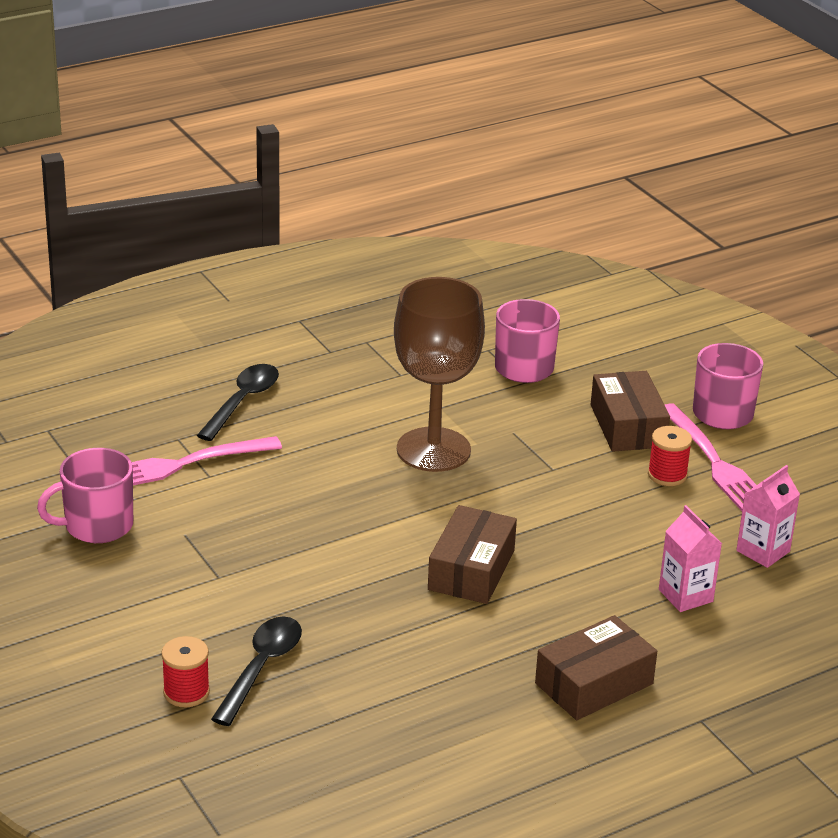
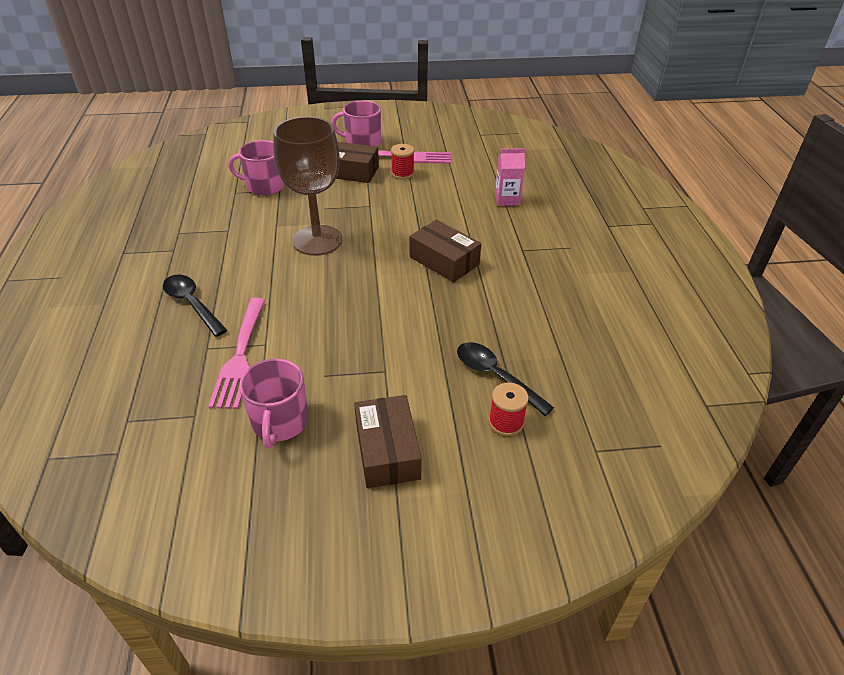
camera: 65 degrees left, 10 degrees up
brown box [535,615,657,720] -> brown box moved to [354,395,422,488]
pink carton [736,465,800,568] -> none

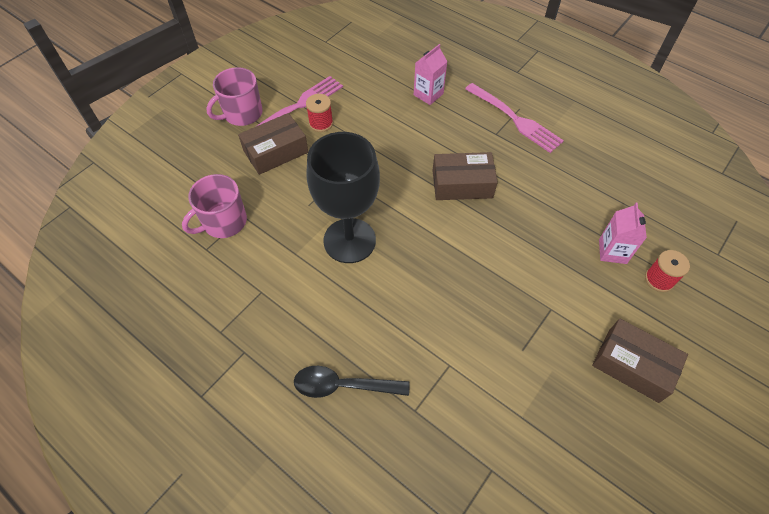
camera: 45 degrees left, 15 degrees up
pink fork [208,298,265,409] -> pink fork moved to [465,83,564,153]
pink mug [239,359,308,448] -> none
brown goblet [274,116,342,256] -> black goblet [306,132,380,263]
black spoon [457,342,554,416] -> pink carton [599,203,647,264]

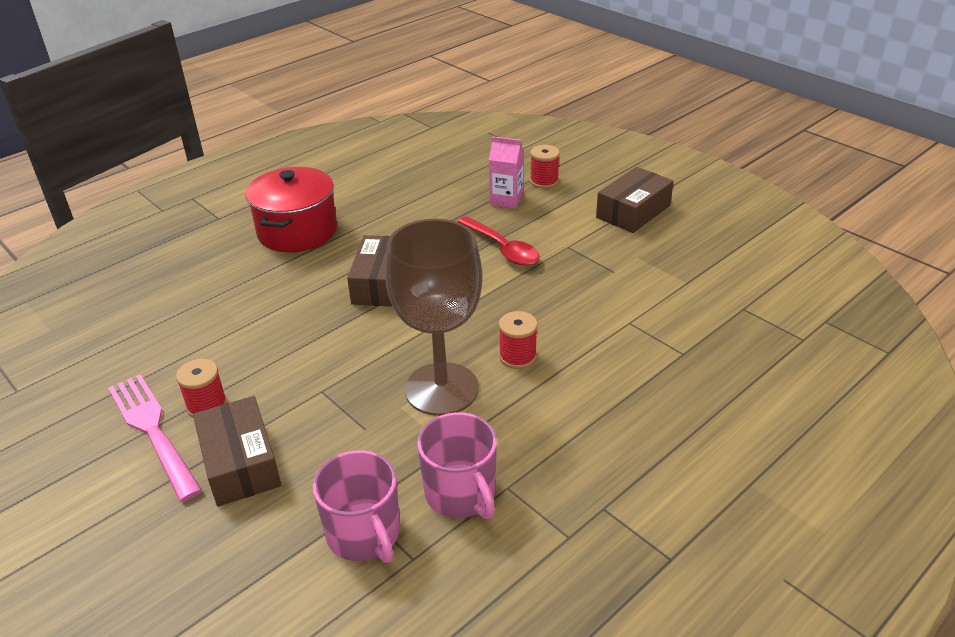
camera: 80 degrees left, 20 degrees down
pink mug [206,67,262,126] -> pink mug moved to [417,412,497,519]
black spoon [294,366,410,398] -> none
black goblet [306,132,380,263] -> brown goblet [385,219,483,416]
pink carton [414,44,448,105] -> none
pink fork [465,83,564,153] -> red pot [245,167,337,252]
none -> red spoon [457,216,540,266]
none -> red spool [499,311,537,369]

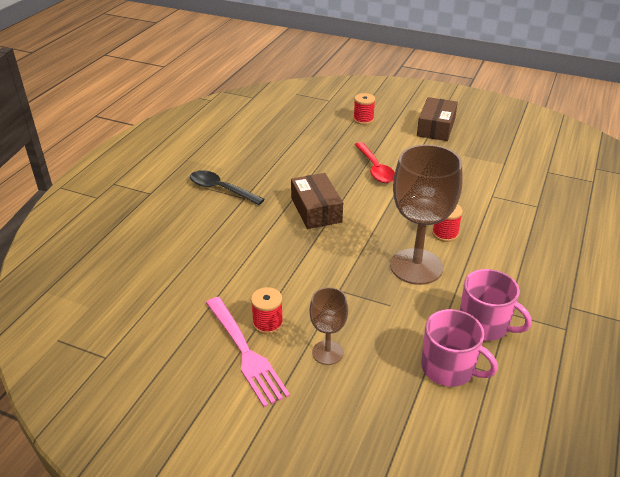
camera: 25 degrees left, 0 degrees up
pink fork [108,374,202,502] -> pink fork turned 150 degrees counterclockwise [206,297,290,407]
brown box [193,396,281,507] -> brown goblet [309,287,348,365]
red pot [245,167,337,252] -> black spoon [190,170,265,205]
red spoon [457,216,540,266] -> red spoon turned 45 degrees clockwise [354,142,395,183]
pink carton [489,137,524,209] -> none

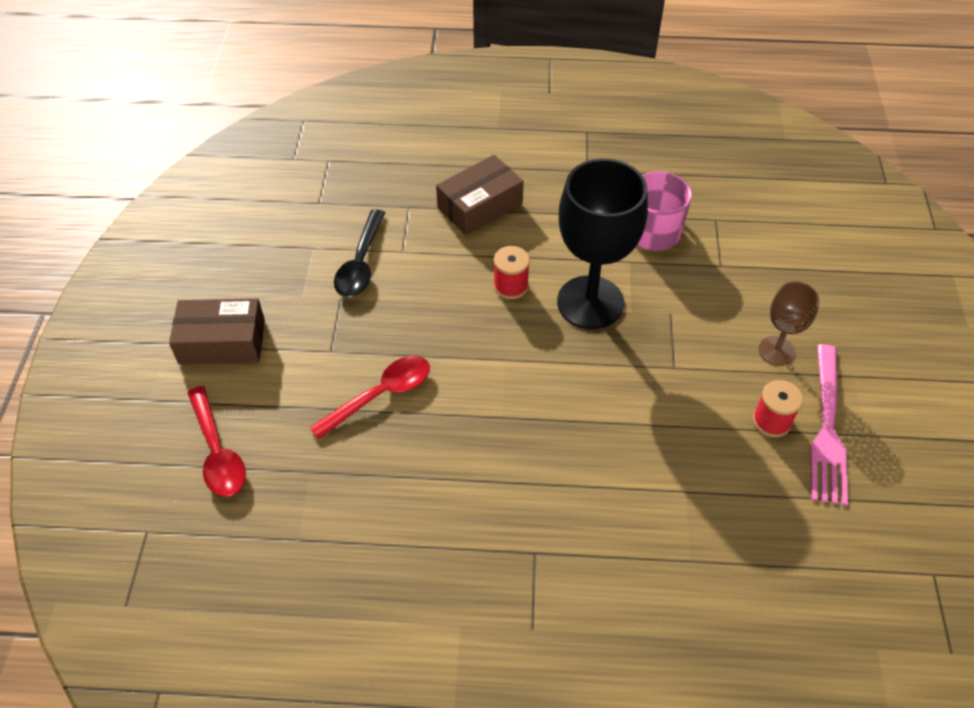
camera: 110 degrees left, 15 degrees up
black spoon [190,170,265,205] -> black spoon moved to [334,209,385,297]
pink fork [206,297,290,407] -> pink fork turned 150 degrees clockwise [810,344,848,506]
brown box [291,173,343,229] -> brown box moved to [436,155,524,235]
red spool [353,93,375,125] -> red spoon [187,386,246,497]
brown goblet [390,144,462,285] -> black goblet [557,159,648,329]
pink mug [421,309,498,387] -> none

